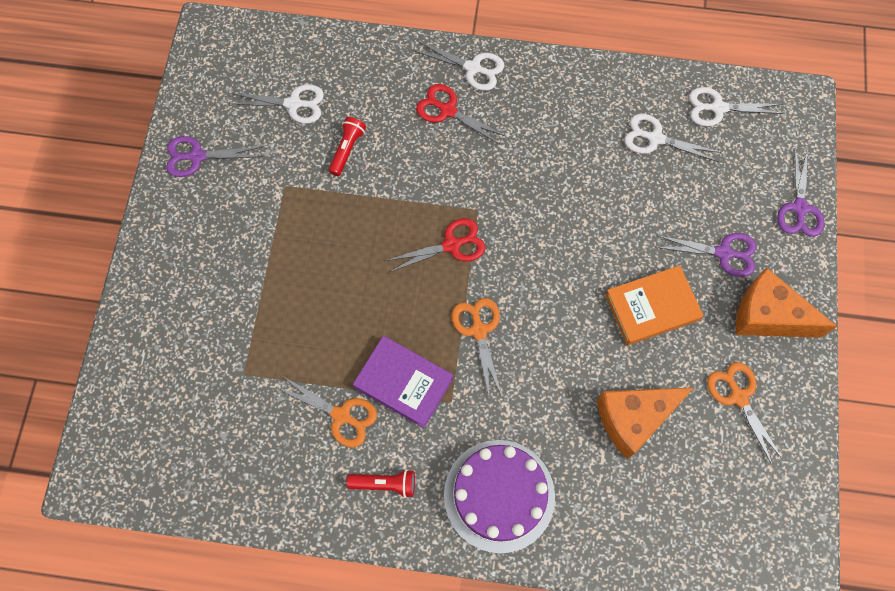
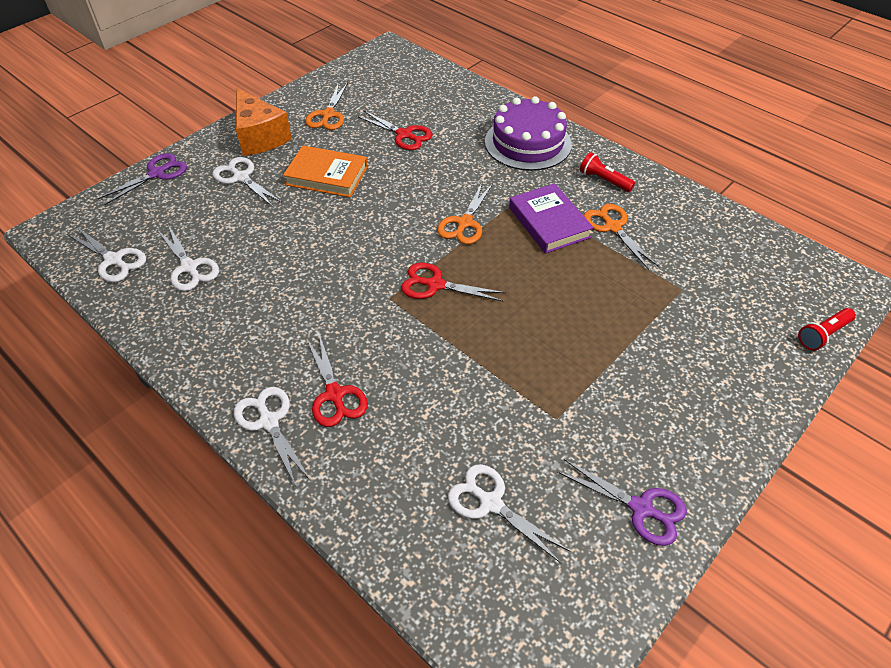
camera: 145 degrees left, 20 degrees down
red flashlight [329,117,366,176] -> red flashlight moved to [798,308,856,350]
orange cheese [597,387,694,459] -> red scissors [357,110,433,150]
purple scissors [655,233,756,277] -> white scissors [212,157,283,207]

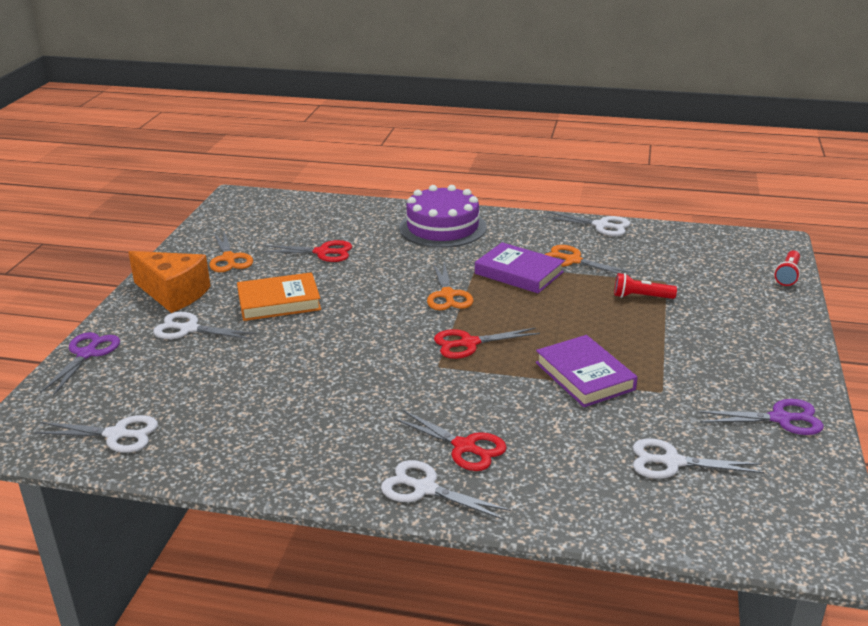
camera: 30 degrees left, 20 degrees down
white scissors [157,226,219,291] -> white scissors moved to [543,211,630,236]
red flashlight [580,152,635,192] -> red flashlight moved to [614,273,677,299]
none -> purple book [536,335,638,407]

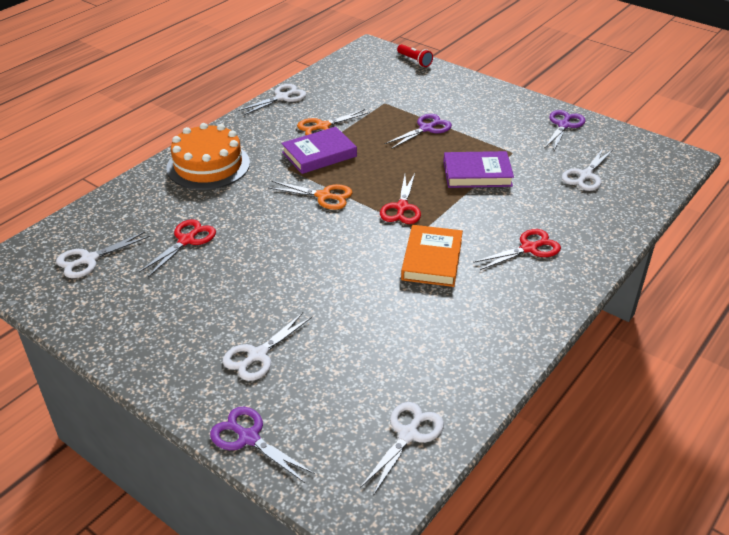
camera: 65 degrees left, 10 degrees up
orange cheese [128,251,211,313] -> none
orange scissors [209,231,253,272] -> none
orange book [237,272,321,321] -> orange book moved to [401,225,463,287]
white scissors [381,460,511,520] -> white scissors moved to [56,232,150,278]
purple cake [399,185,487,248] -> orange cake [167,123,250,190]
red flashlight [614,273,677,299] -> none
none -> purple scissors [385,114,452,149]

